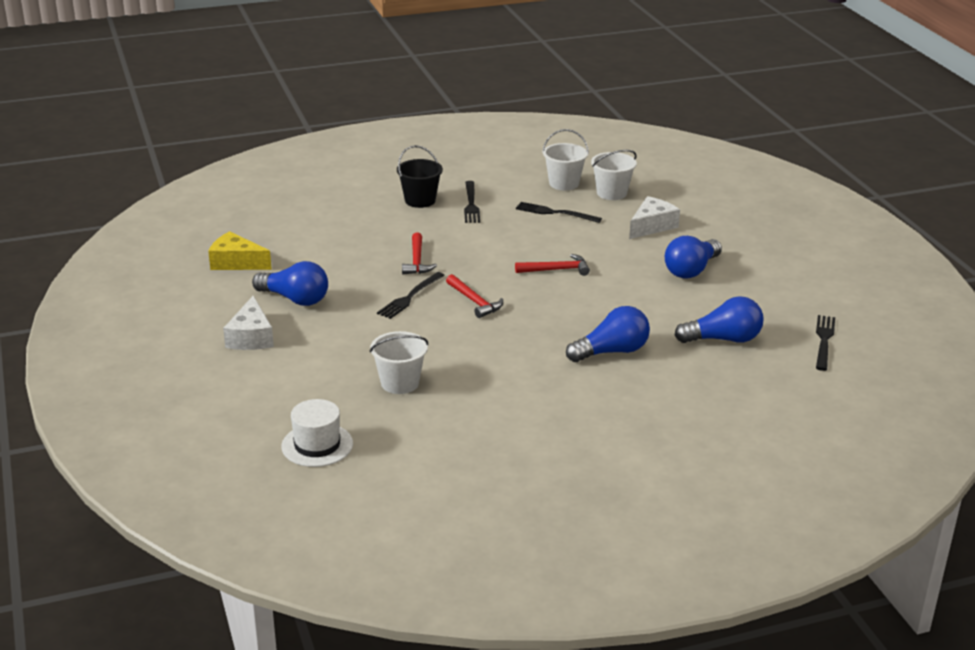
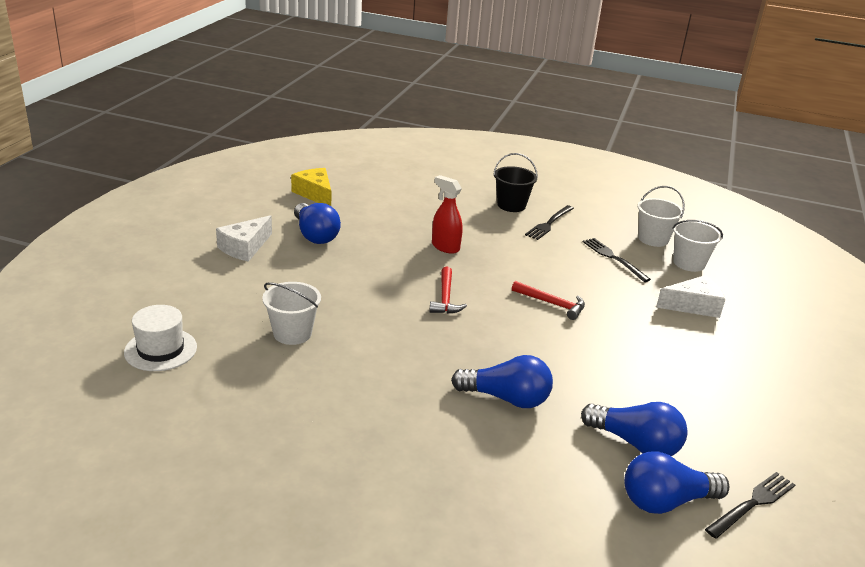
camera: 35 degrees right, 0 degrees up
black fork [377,272,445,319] -> none
red hammer [402,232,437,274] -> red spray bottle [432,175,463,254]
blue light bulb [665,236,722,279] -> blue light bulb moved to [624,452,729,514]

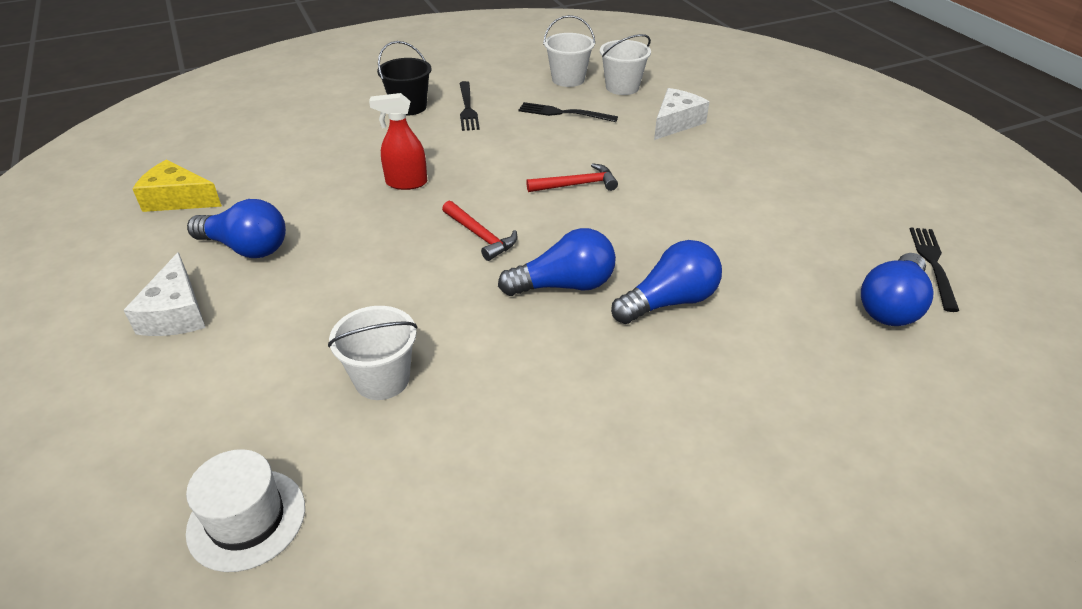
camera: 40 degrees left, 10 degrees up
blue light bulb [581,402,688,456] -> blue light bulb moved to [498,228,616,296]

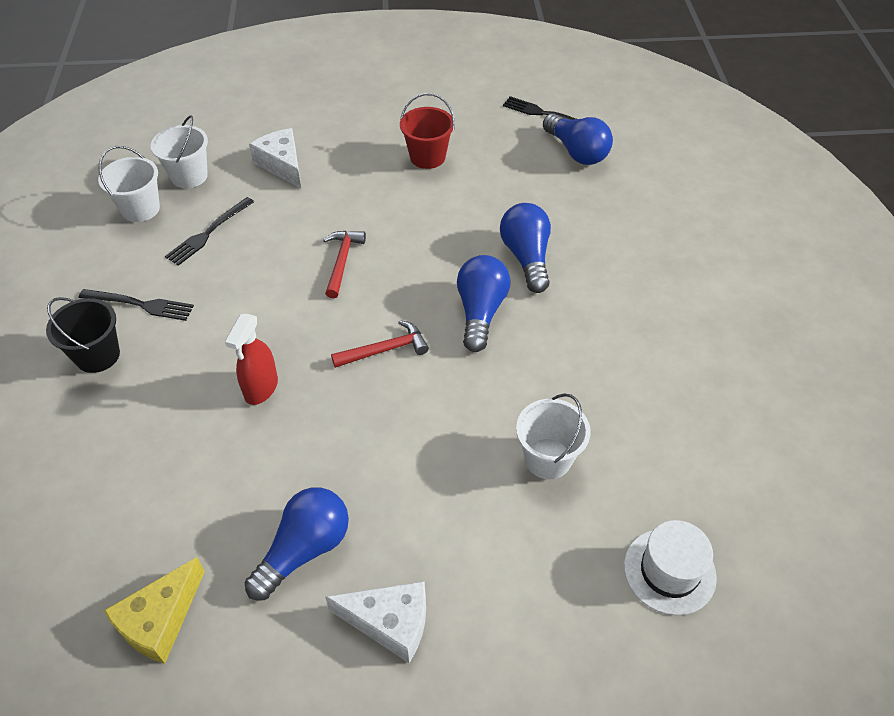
camera: 70 degrees left, 10 degrees up
none -> red bucket [400,93,455,169]

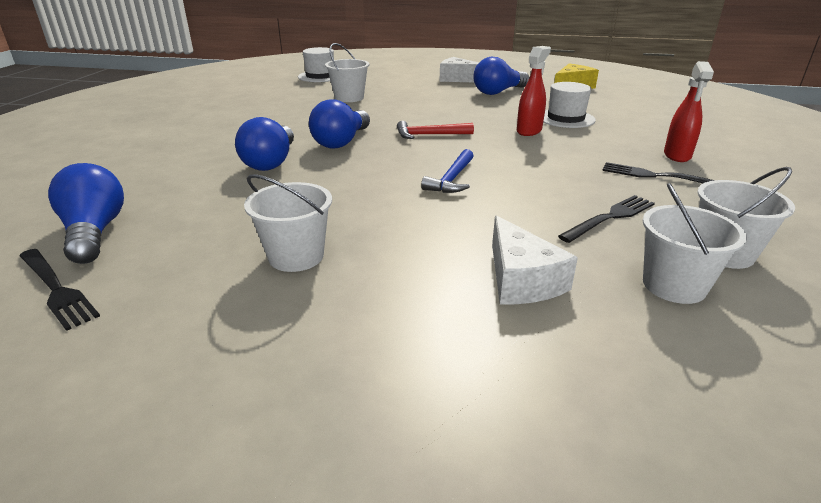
camera: 165 degrees left, 20 degrees down
black bucket [46,297,120,373] -> red spray bottle [664,61,714,162]
red hammer [323,231,366,298] -> blue hammer [421,149,473,193]
red bucket [400,93,455,169] -> white bucket [244,174,332,272]
none -> white hat [543,82,596,128]

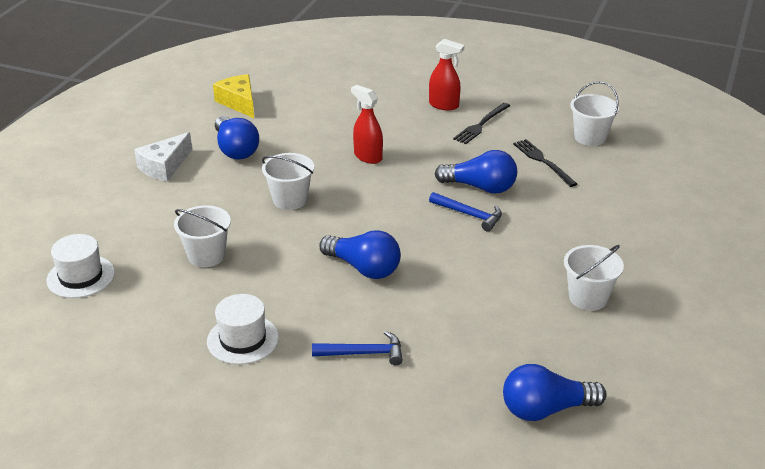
camera: 80 degrees left, 5 degrees up
black fork [19,249,100,331] -> none
blue light bulb [235,117,294,171] -> blue light bulb moved to [435,150,517,194]
red hammer [397,121,474,139] -> none
white cheese [492,215,578,304] -> none
white hat [543,82,596,128] -> white hat moved to [207,294,279,365]
white bucket [643,183,747,304] -> white bucket moved to [262,153,314,210]
none -> blue hammer [312,331,403,365]

